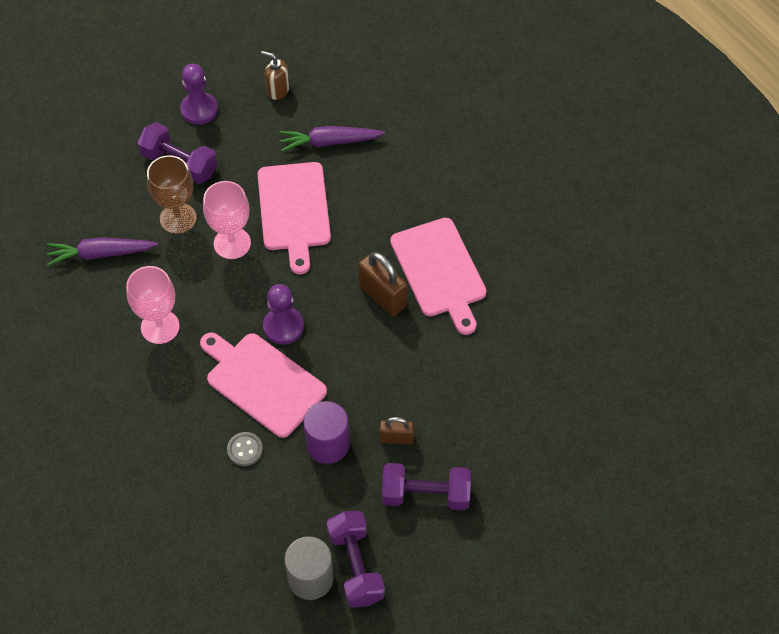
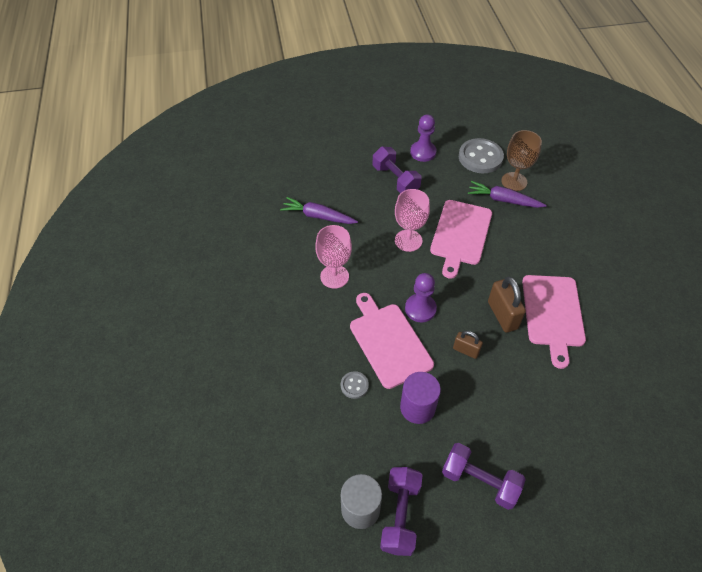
camera: 25 degrees right, 5 degrees down
brown goblet [147,155,197,234] -> brown goblet moved to [501,130,542,191]
brown soap dispenser [261,51,289,100] -> grey button [459,138,504,173]
brown padlock [380,417,414,444] -> brown padlock moved to [453,331,483,359]

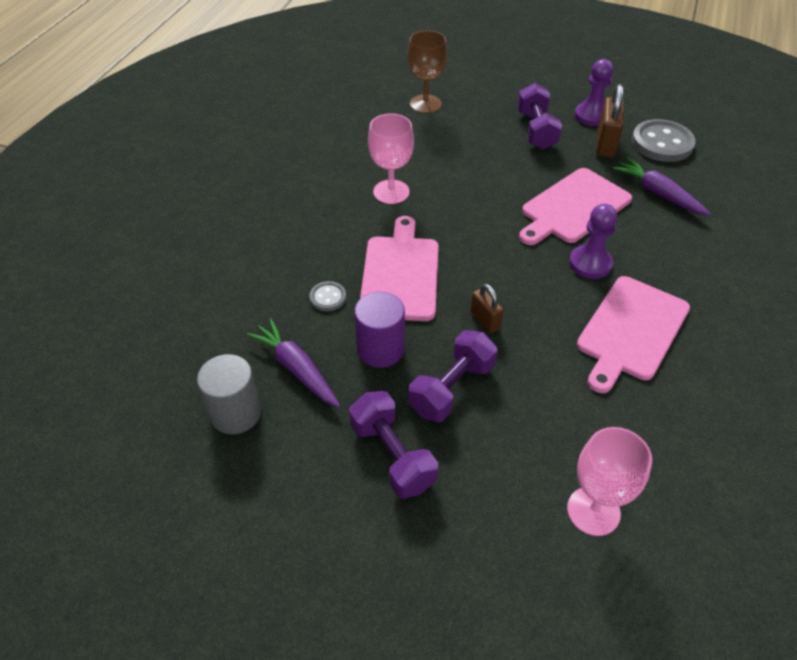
camera: 30 degrees right, 5 degrees down
purple carrot [280,197,358,224] -> purple carrot moved to [246,318,340,408]
purple dumbbell [380,467,422,556] -> purple dumbbell moved to [408,330,498,422]
pink goblet [395,189,430,252] -> pink goblet moved to [567,427,652,536]
purple pawn [405,273,437,322] -> purple pawn moved to [569,204,617,279]
brown padlock [488,277,526,333] -> brown padlock moved to [596,84,624,158]
brown goblet [501,130,542,191] -> brown goblet moved to [407,30,447,113]

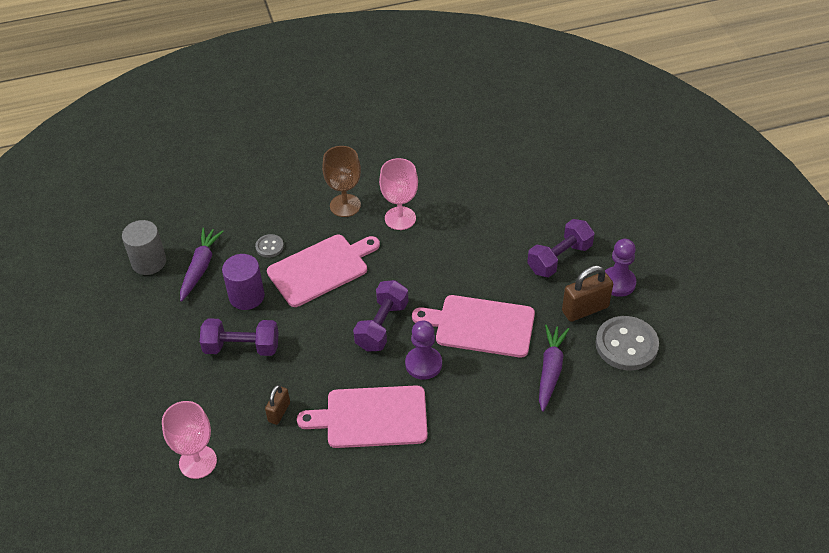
camera: 55 degrees right, 0 degrees up
purple dumbbell [349,391,438,499] -> purple dumbbell moved to [353,280,408,352]
brown goblet [407,30,447,113] -> brown goblet moved to [322,146,361,217]
brown padlock [471,284,504,333] -> brown padlock moved to [265,385,290,425]

